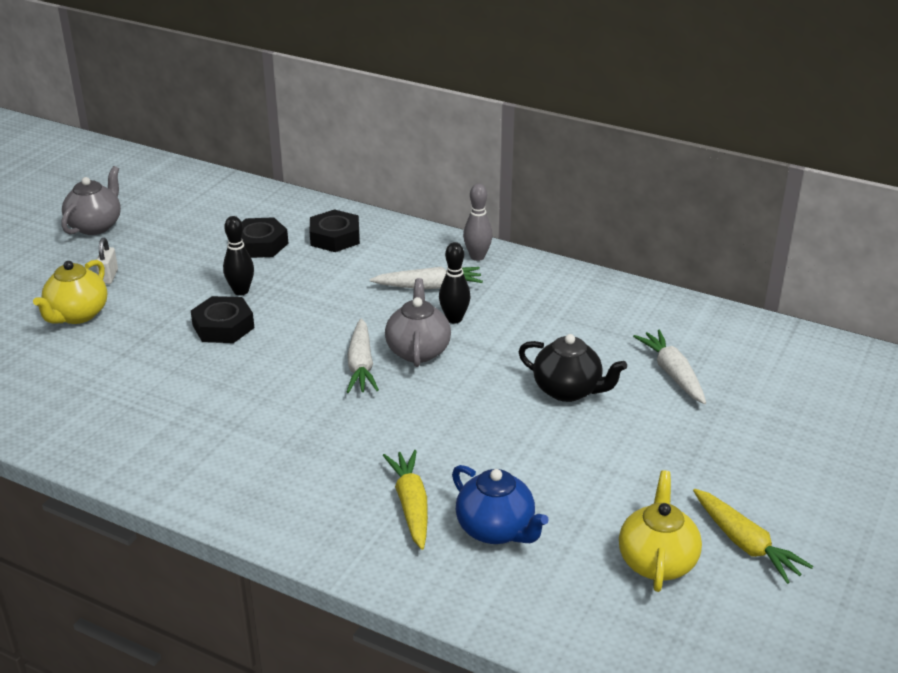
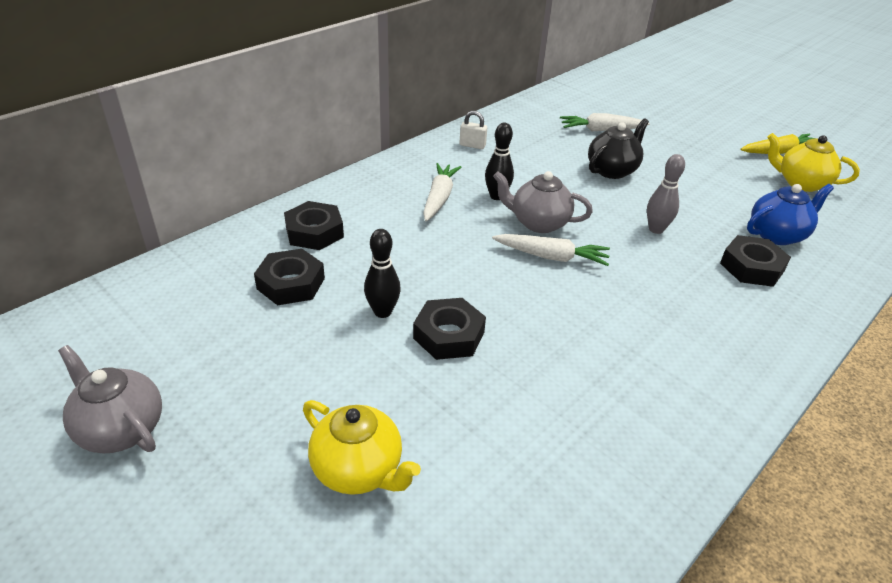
camera: 75 degrees left, 5 degrees up
white padlock [96,238,118,284] -> white padlock moved to [459,111,487,149]
yellow carrot [383,450,428,550] -> black nut [720,235,791,287]
grey bowling pin [463,184,493,261] -> grey bowling pin moved to [647,154,685,234]

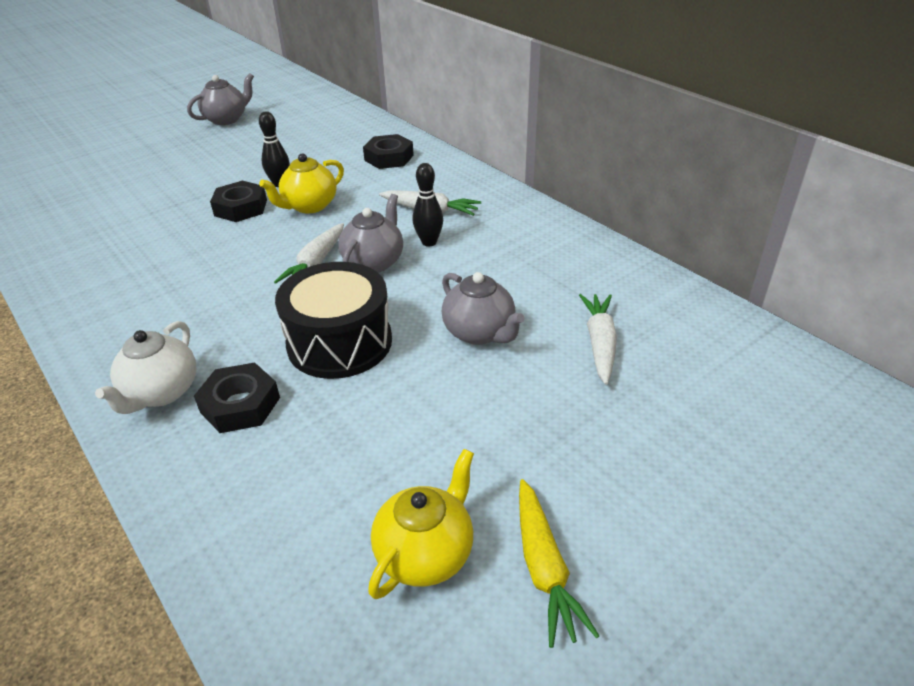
camera: 100 degrees right, 0 degrees up
black nut [254,249,325,305] -> none
yellow teapot [303,400,421,495] -> yellow teapot moved to [259,154,344,213]
white padlock [459,111,487,149] -> none
black teapot [588,118,649,179] -> grey teapot [442,272,525,345]
grey bowling pin [647,154,685,234] -> black drum [275,262,392,379]
blue teapot [747,184,834,245] -> none
none -> white teapot [95,321,196,414]

